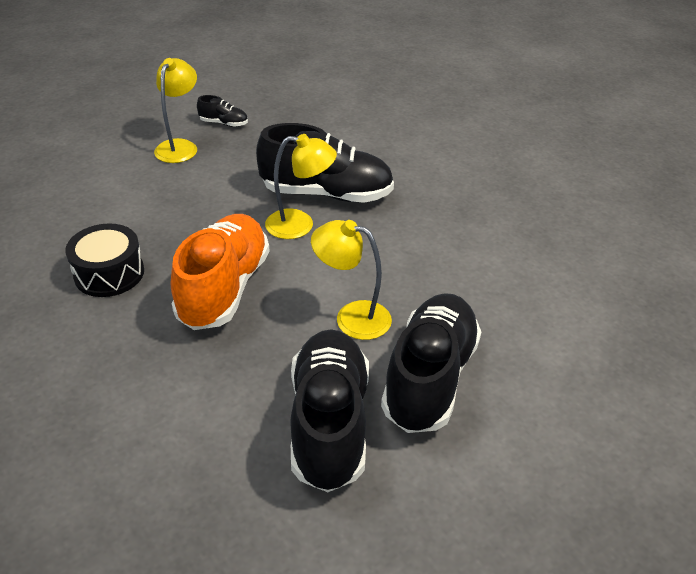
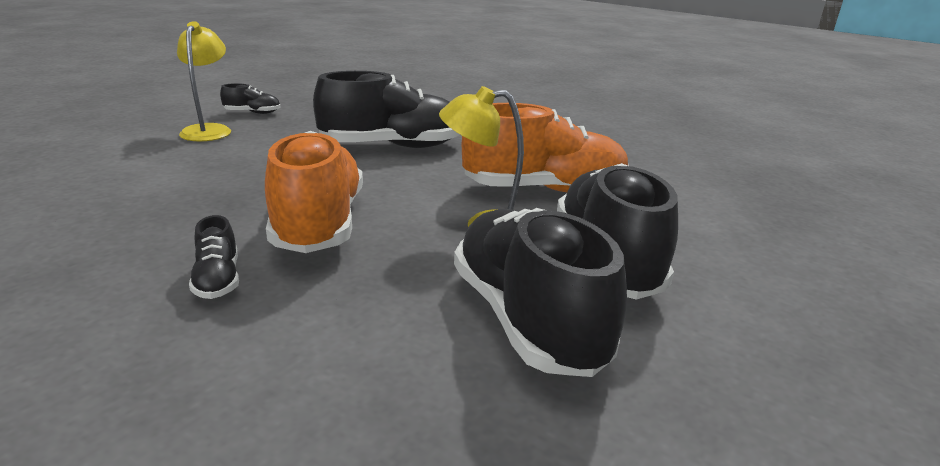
camera: 20 degrees left, 15 degrees down
black drum [65,223,144,297] -> none
yellow lamp [265,134,337,239] -> none
none -> black shoe [189,215,239,299]
none -> orange shoe [462,103,629,192]

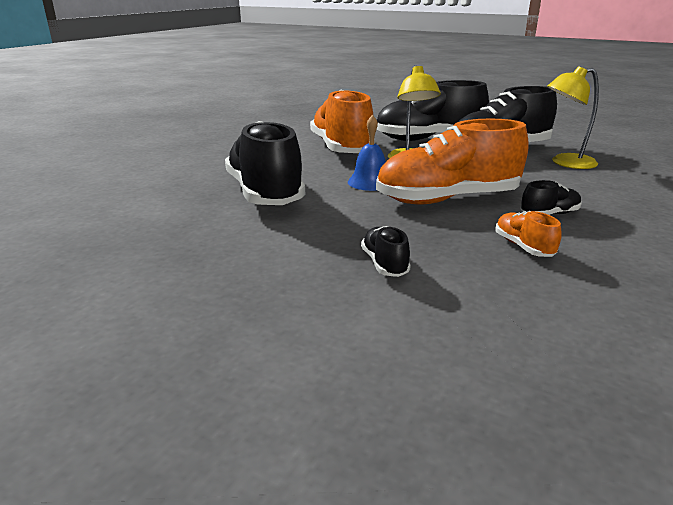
camera: 95 degrees left, 0 degrees up
yellow lamp [177,21,231,142] -> yellow lamp moved to [547,66,599,169]
black shoe [220,83,281,114] -> black shoe moved to [361,226,411,277]
none -> blue bell [348,115,386,191]
none -> orange shoe [495,211,562,257]

